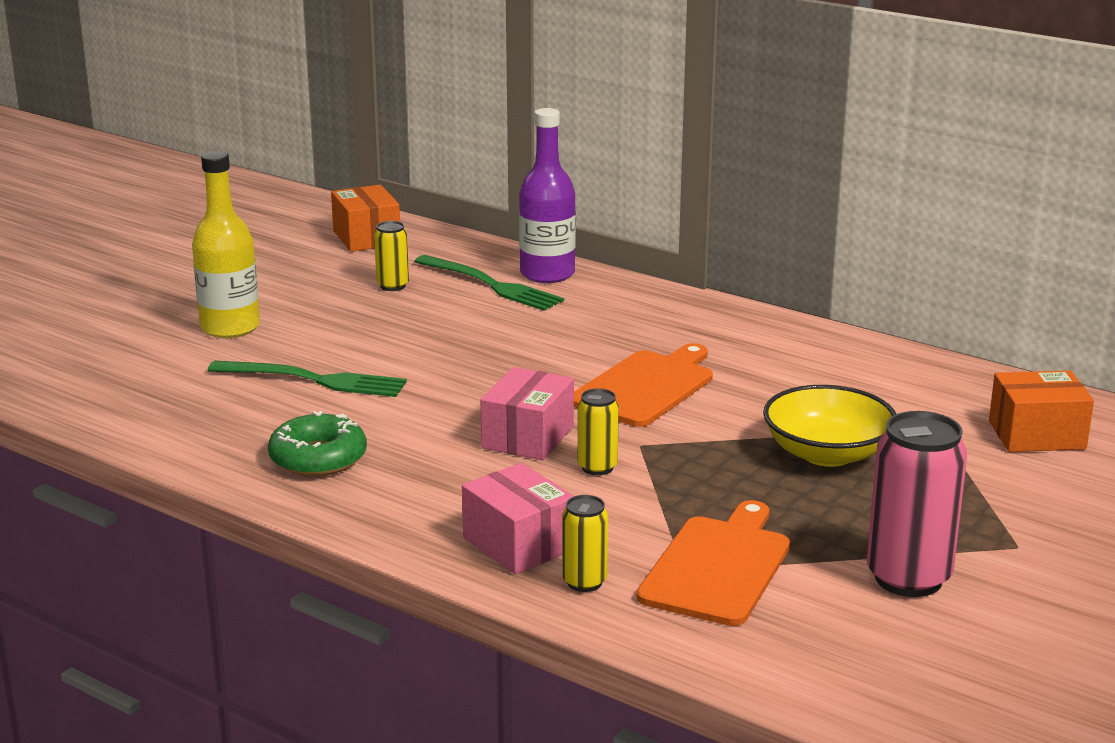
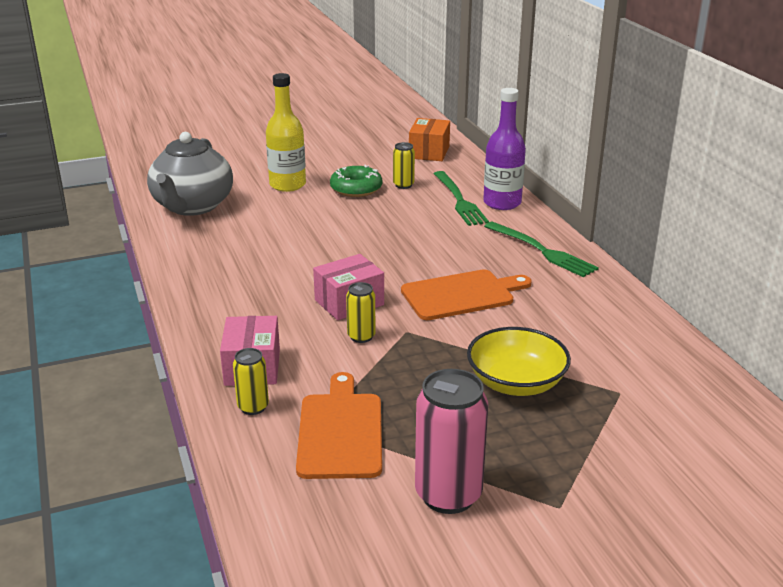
camera: 35 degrees right, 5 degrees up
green fork [208,361,407,397] -> green fork moved to [484,221,599,277]
green donut [268,411,367,476] -> green donut moved to [330,165,382,197]
orange cutting board [637,500,790,626] -> orange cutting board turned 60 degrees counterclockwise [296,372,382,479]
orange box [989,370,1094,452] -> none
none -> grey teapot [147,132,233,216]

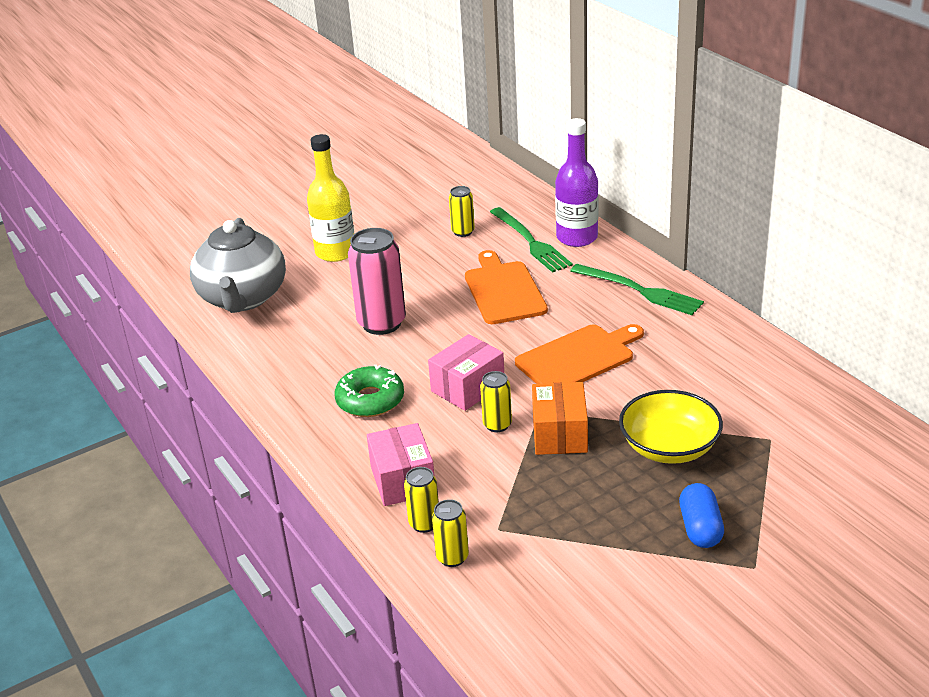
camera: 10 degrees left, 5 degrees up
orange cutting board [296,372,382,479] -> orange cutting board moved to [465,250,548,324]
green donut [330,165,382,197] -> green donut moved to [334,364,404,417]
orange box [409,118,450,161] -> orange box moved to [532,382,588,455]
pink can [415,369,488,514] -> pink can moved to [348,228,406,335]
none -> yellow can [432,499,469,567]
none -> blue capsule [679,483,724,548]

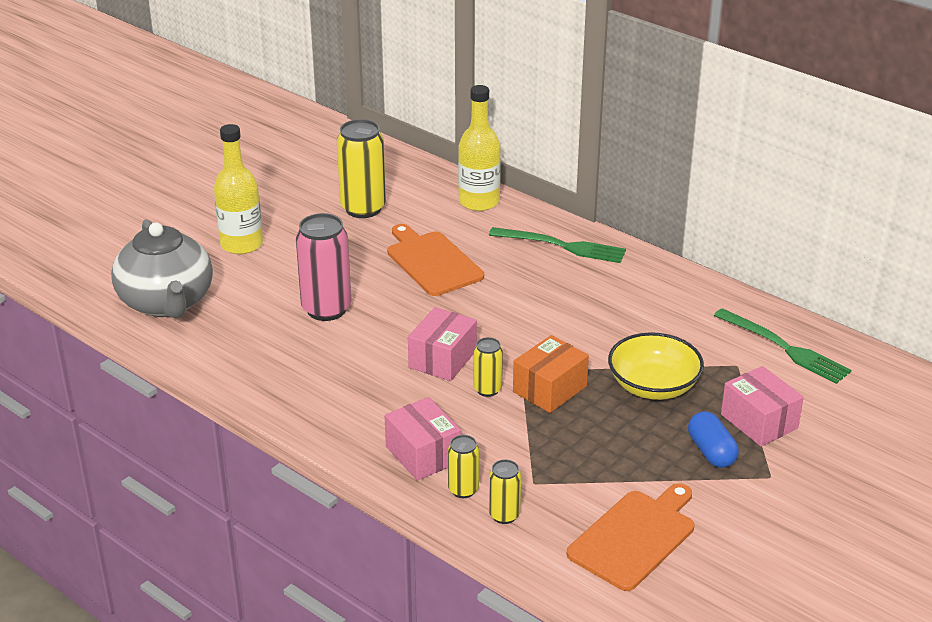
camera: 20 degrees left, 0 degrees up
green donut [334,364,404,417] -> none
yellow can [449,186,475,237] -> yellow can [337,119,386,218], size x1.90
green fork [490,207,573,273] -> green fork moved to [714,308,851,384]
orange cutting board [515,324,644,384] -> orange cutting board moved to [566,483,694,591]
orange box [532,382,588,455] -> orange box turned 60 degrees clockwise [513,335,589,413]
purple bottle [555,118,598,247] -> yellow bottle [458,85,501,211]
none -> pink box [721,366,804,446]

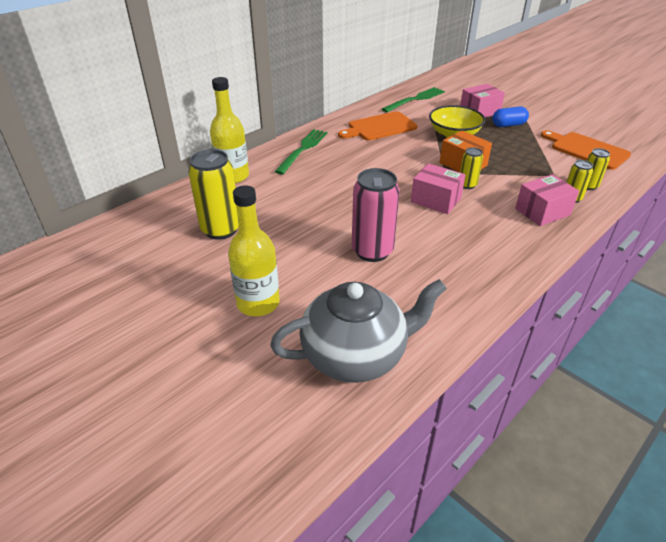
camera: 85 degrees left, 5 degrees up
orange cutting board [387,224,484,296] -> orange cutting board moved to [338,111,417,141]

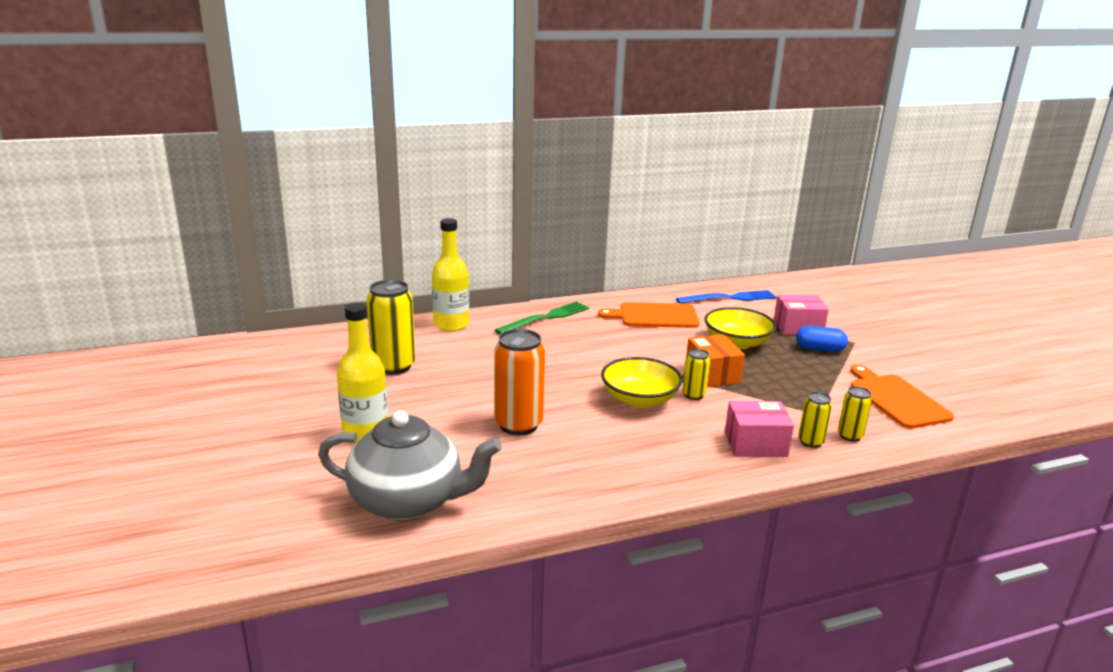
camera: 25 degrees right, 15 degrees down
pink can [352,168,400,262] -> orange can [494,329,545,435]
green fork [382,87,445,112] -> blue fork [676,290,777,303]
pink box [411,163,466,214] -> yellow bowl [601,357,683,408]

